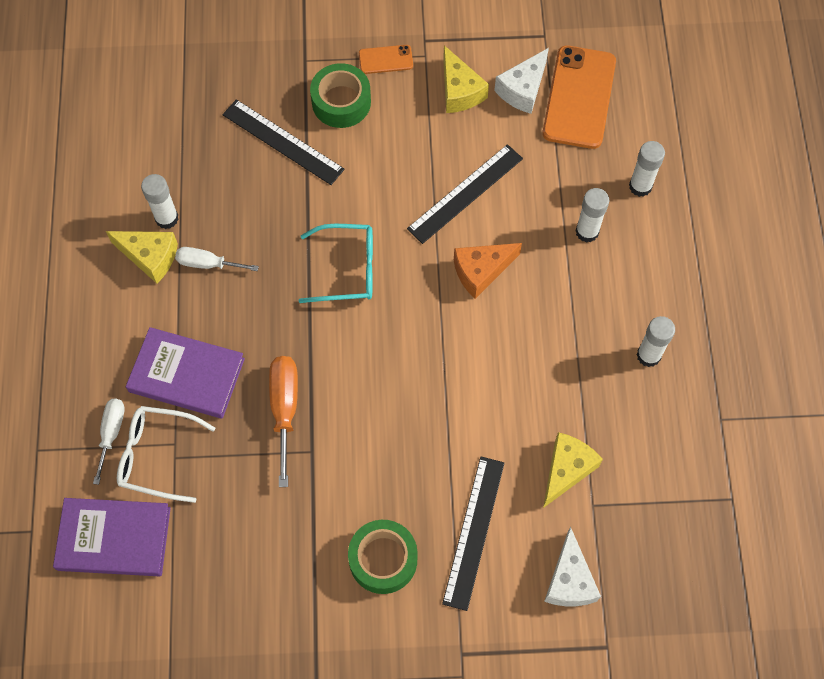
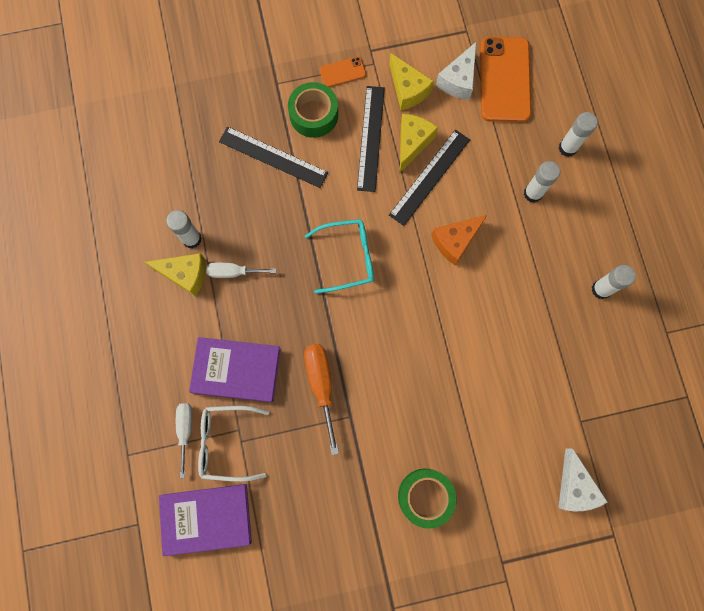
camera: 10 degrees left, 10 degrees up
black ruler [442,456,505,611] -> black ruler moved to [357,86,385,192]
yellow cheese [543,432,603,508] -> yellow cheese moved to [400,114,438,172]

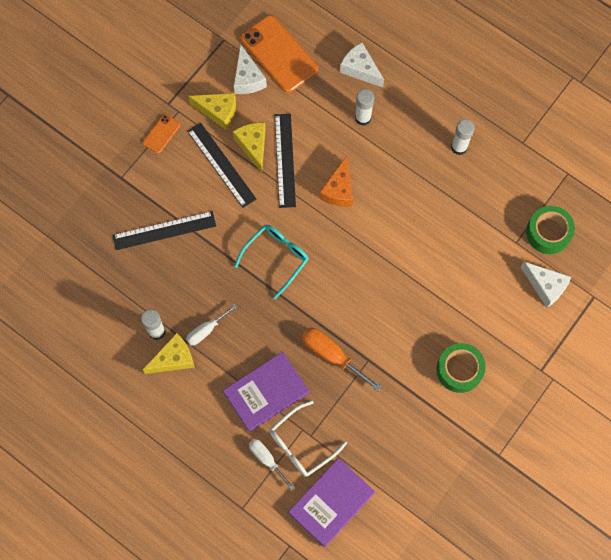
camera: 40 degrees left, 5 degrees down
green tape [288,82,338,138] -> green tape moved to [526,206,575,254]
white glue stick [559,112,598,157] -> white cheese [340,43,384,88]

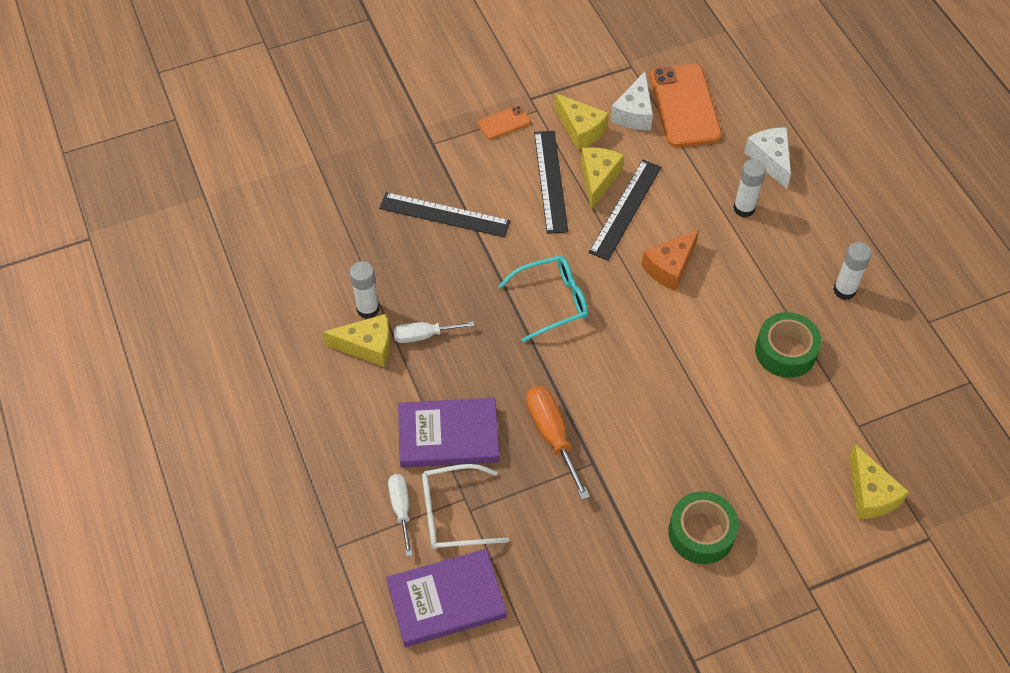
camera: 30 degrees right, 15 degrees down
white cheese [521,262,571,308] -> yellow cheese [849,444,909,519]
green tape [526,206,575,254] -> green tape moved to [755,312,822,378]

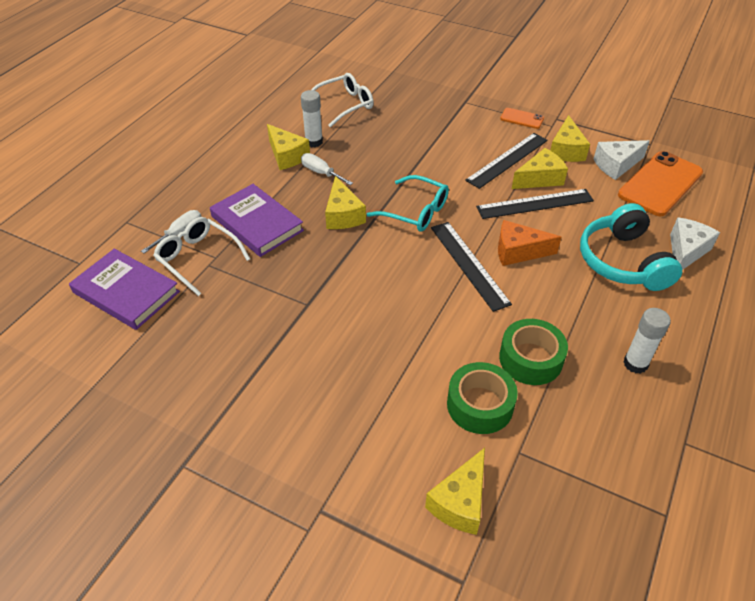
camera: 50 degrees right, 10 degrees down
black ruler [379,192,511,237] -> black ruler moved to [431,222,512,312]
orange screwdriver [526,386,590,500] -> none
green tape [668,491,739,564] -> green tape moved to [447,362,518,434]
white glue stick [733,159,766,217] -> turquoise headphones [580,203,682,291]
none -> white glasses [311,73,374,128]
none -> yellow cheese [325,176,366,229]

